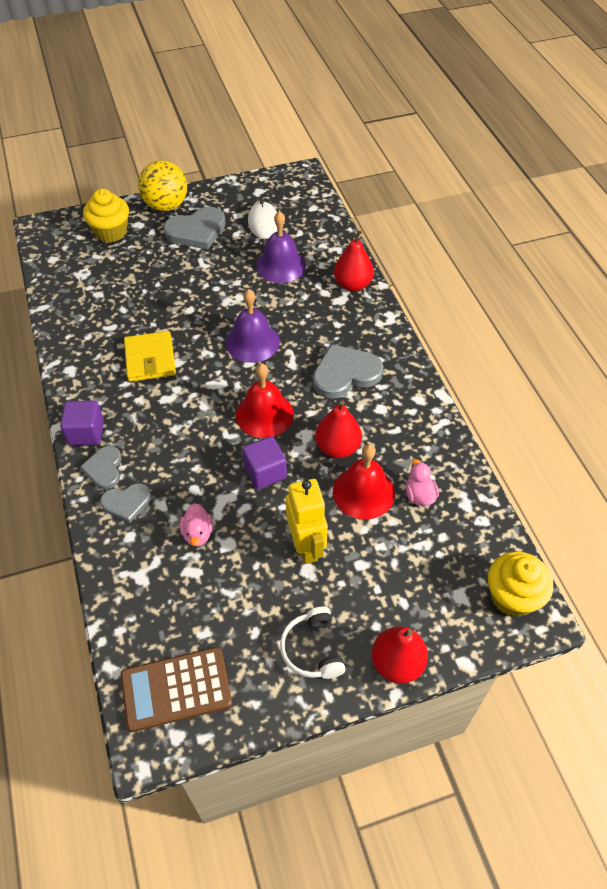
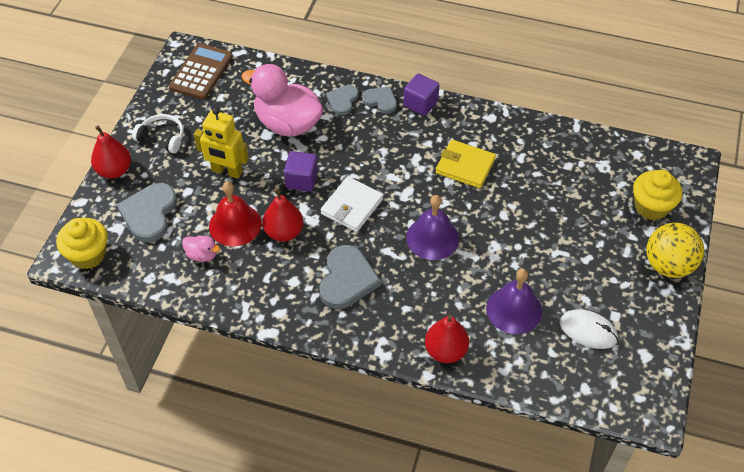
camera: 125 degrees right, 0 degrees up
grey heart [163,207,226,250] -> grey heart moved to [117,183,177,242]
pink duck [180,503,213,546] -> pink duck [241,64,324,136], size x2.33
red bell [236,363,294,438] -> white wallet [320,176,383,232]

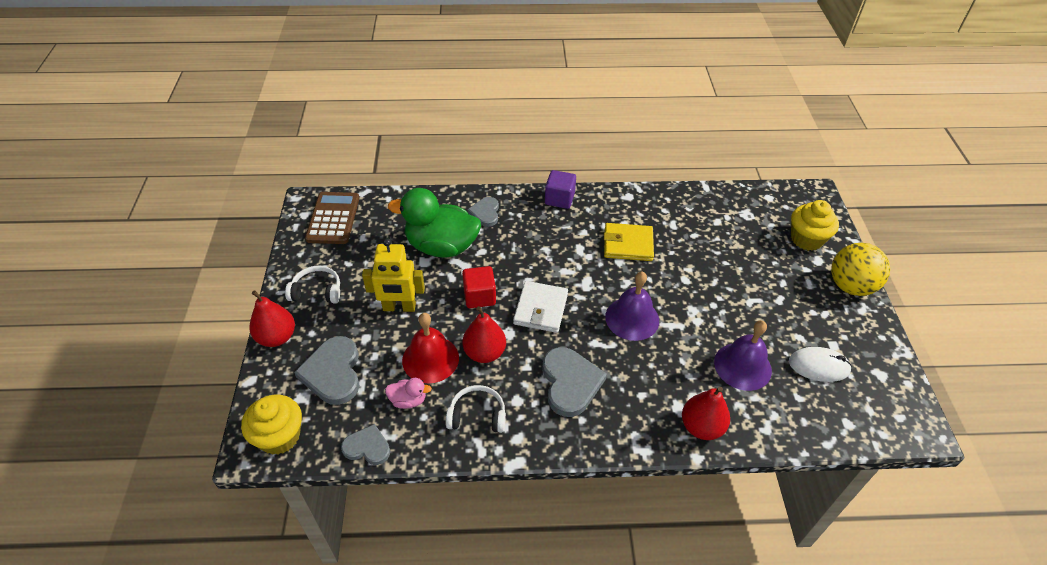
camera: 20 degrees left, 5 degrees down
pink duck [241,64,324,136] -> green duck [388,188,481,258]
purple cube [284,151,318,192] -> red cube [462,266,496,308]
grey heart [362,87,397,114] -> grey heart moved to [341,424,390,465]
none -> white headphones [446,385,506,433]

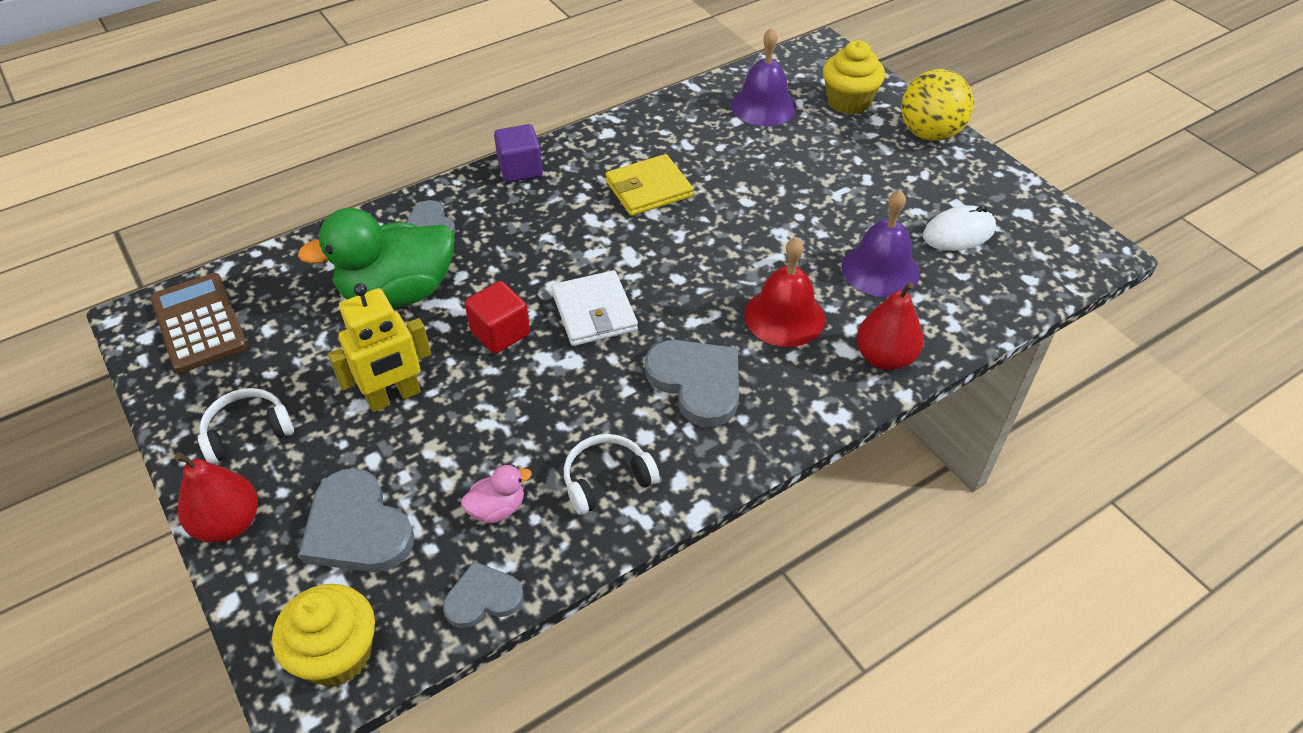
camera: 30 degrees left, 0 degrees up
red bell [402,313,459,383] -> red bell moved to [744,237,825,347]
red pear [462,306,506,363] -> none
purple bell [605,272,659,341] -> purple bell moved to [731,28,797,126]

